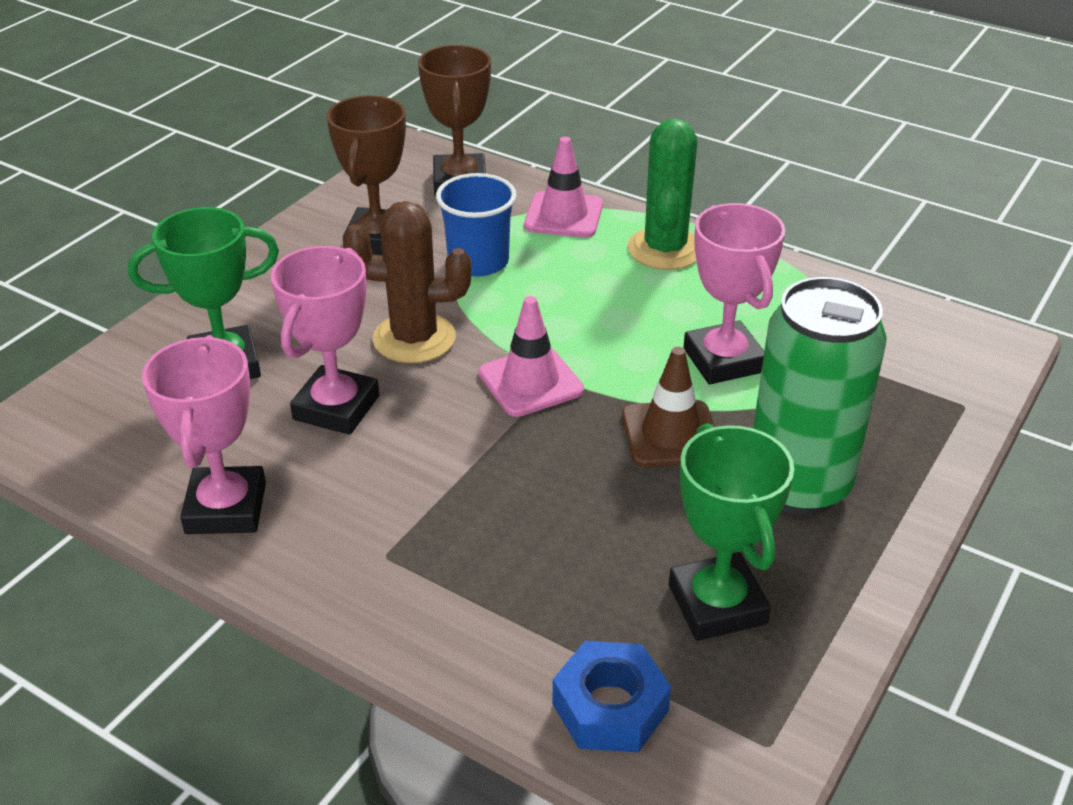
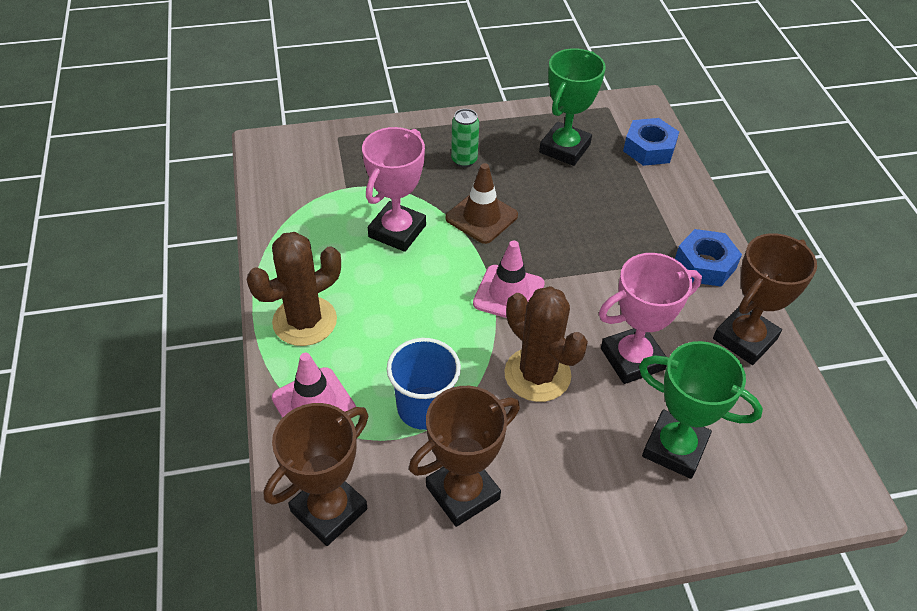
camera: 135 degrees left, 10 degrees up
pink trophy [142,335,266,534] -> brown trophy [713,233,817,365]
green cactus [627,118,697,270] -> brown cactus [247,232,341,346]
green can [753,277,887,515] -> green can [451,109,479,167], size x0.44
none -> blue nut [675,229,742,286]

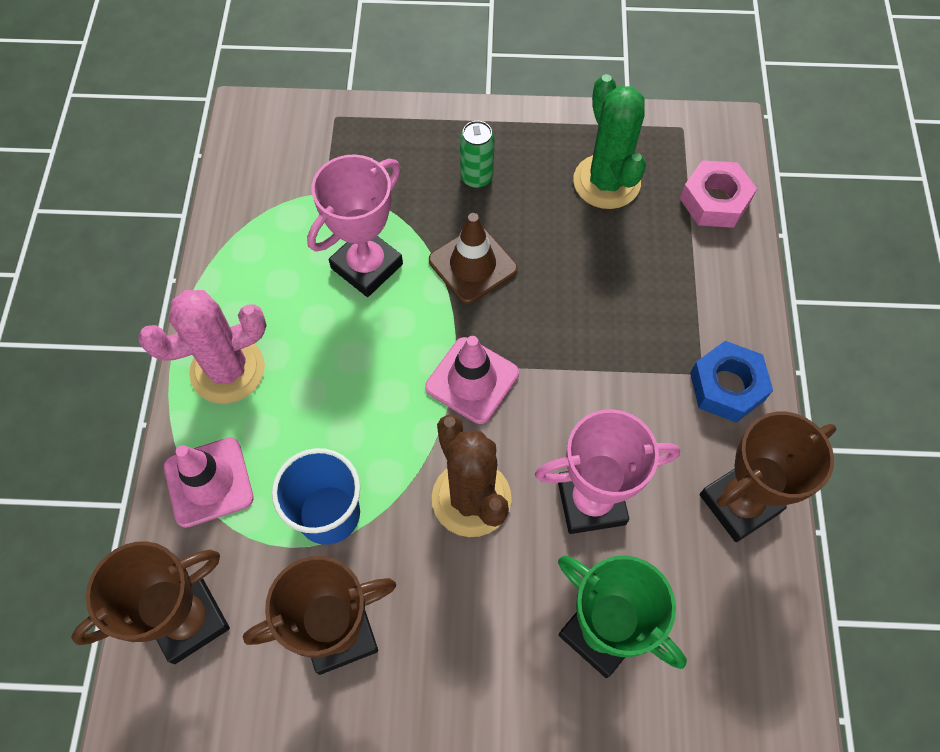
camera: 15 degrees right, 15 degrees up
brown cactus [247,232,341,346] -> pink cactus [138,290,267,403]
green trophy [539,48,606,166] -> green cactus [573,74,646,209]
blue nut [623,118,679,166] -> pink nut [680,160,757,228]

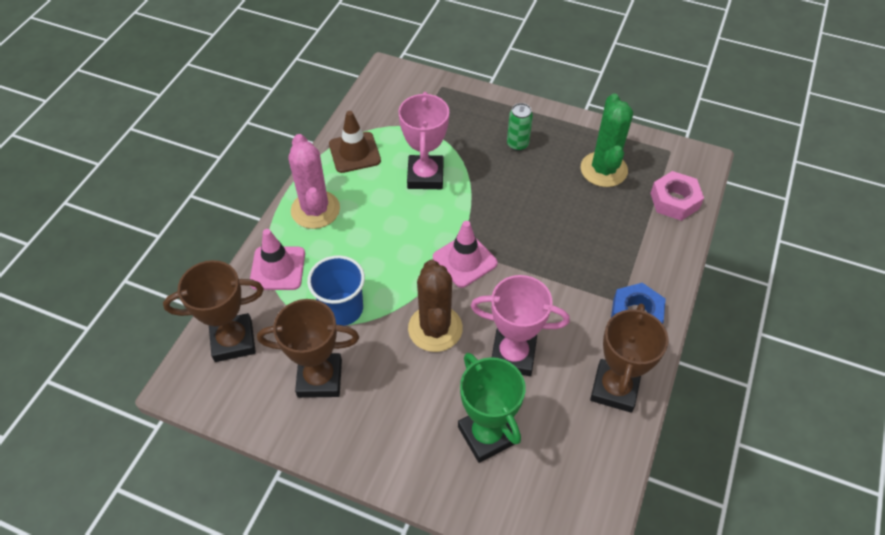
camera: 20 degrees right, 10 degrees down
pink cactus [138,290,267,403] -> pink cactus turned 75 degrees clockwise [289,134,340,229]
pink trophy [307,154,403,297] -> pink trophy turned 60 degrees counterclockwise [398,92,449,189]
brown traffic cone [429,213,518,304] -> brown traffic cone moved to [329,111,381,173]
brown trophy [700,412,836,542] -> brown trophy turned 60 degrees counterclockwise [590,304,669,413]

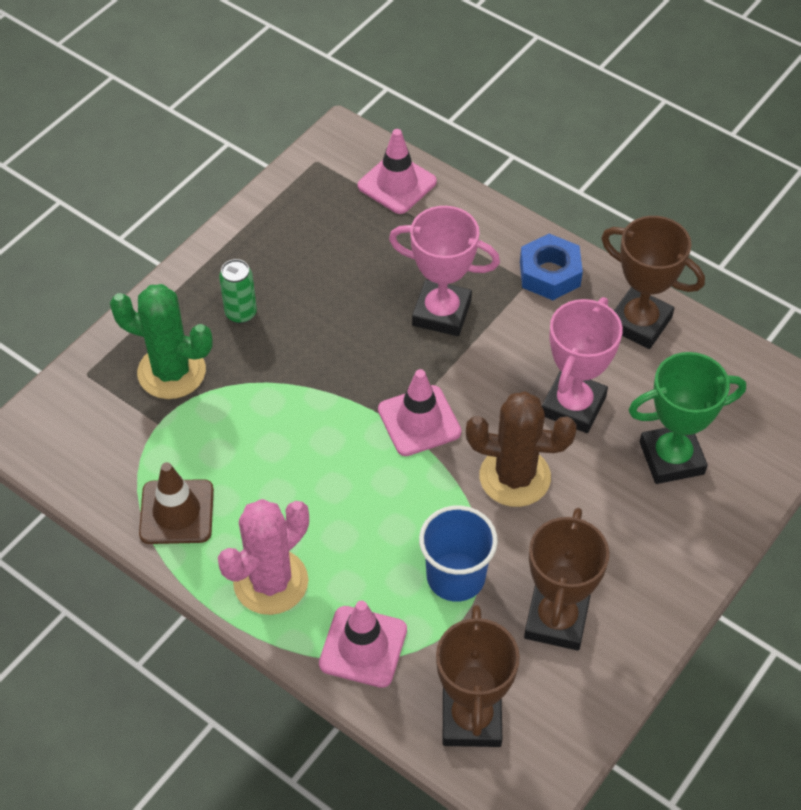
camera: 75 degrees left, 0 degrees up
pink cactus [289,134,340,229] -> pink cactus turned 45 degrees counterclockwise [218,499,309,615]
pink trophy [398,92,449,189] -> pink trophy moved to [389,206,500,336]
green cactus [580,94,633,187] -> green cactus moved to [110,284,213,399]
pink nut [650,171,704,221] -> pink traffic cone [358,129,437,214]

